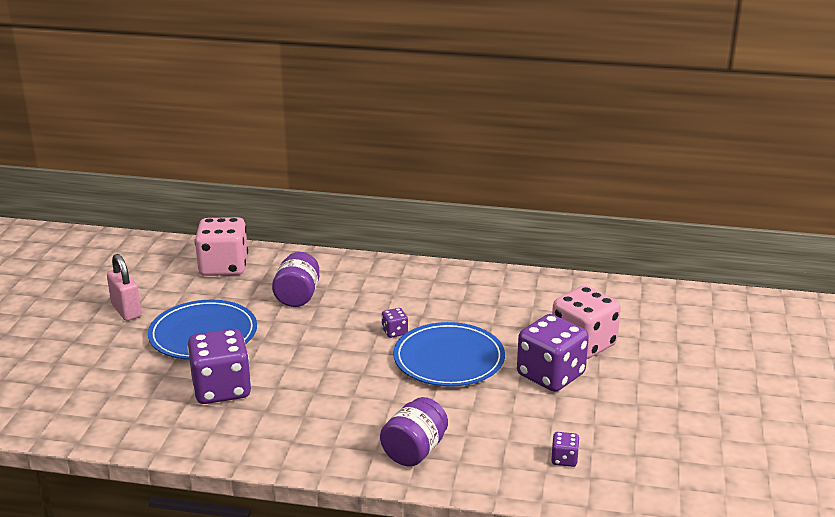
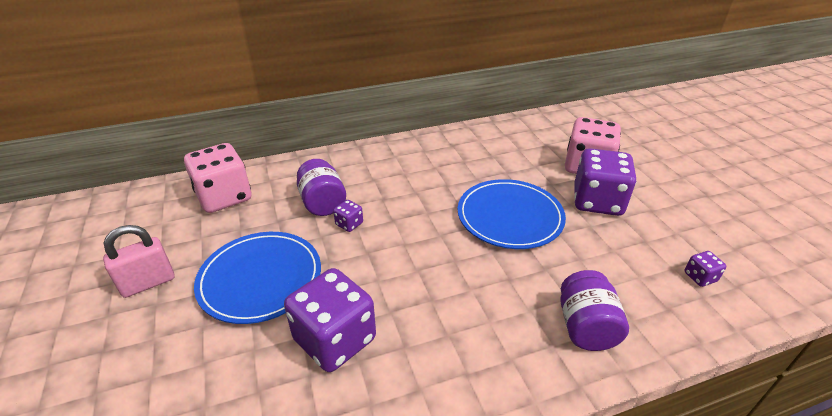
camera: 30 degrees left, 10 degrees up
pink padlock [107,254,142,321] -> pink padlock turned 60 degrees counterclockwise [103,225,174,298]
purple dice [382,308,408,338] -> purple dice moved to [333,200,363,232]

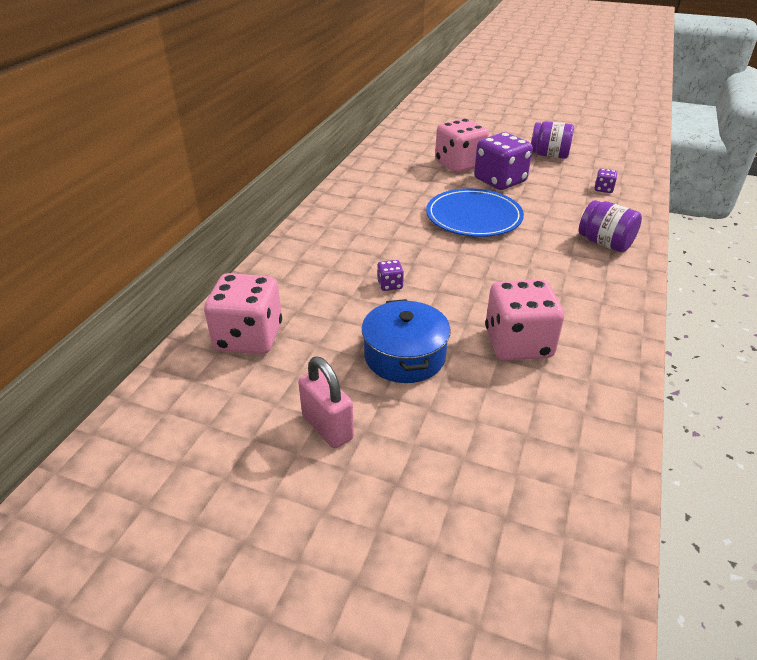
camera: 50 degrees left, 0 degrees up
pink padlock [103,225,174,298] -> pink padlock turned 45 degrees counterclockwise [298,356,354,448]
blue plate [194,232,321,324] -> blue pot [362,299,451,383]
purple dice [284,268,376,372] -> pink dice [485,279,564,361]
purple jar [297,159,346,216] -> purple jar moved to [531,121,574,159]

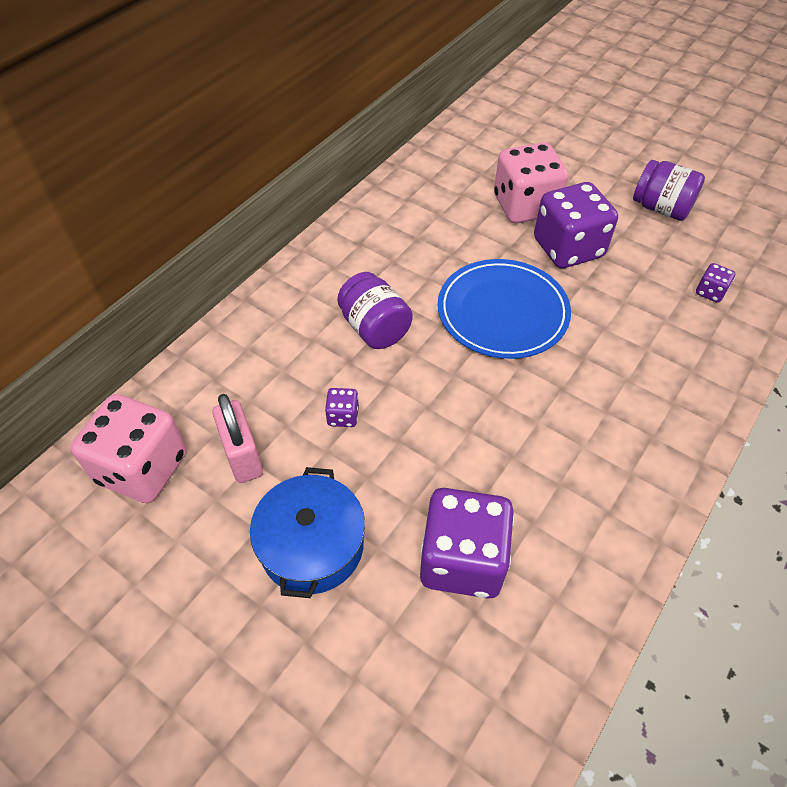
camera: 15 degrees right, 15 degrees up
pink padlock [298,356,354,448] -> pink padlock moved to [212,394,263,483]
pink dice [485,279,564,361] -> purple dice [420,488,514,599]
purple jar [579,200,642,252] -> purple jar moved to [337,272,413,349]

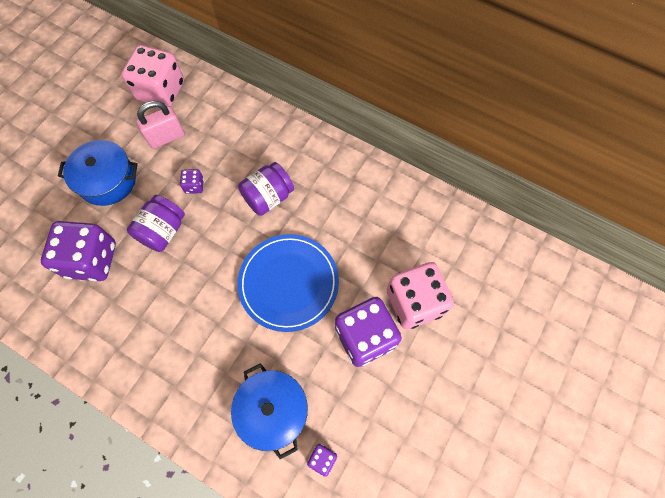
camera: 85 degrees right, 15 degrees up
purple jar [633,160,705,221] -> purple jar moved to [127,195,185,252]
none -> blue pot [231,363,308,459]

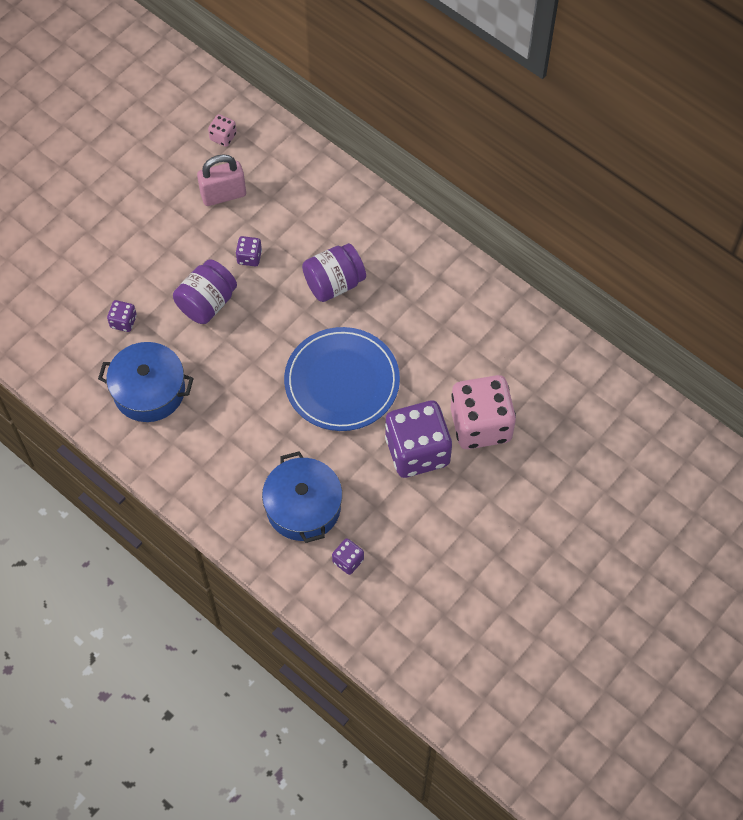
camera: 10 degrees right, 5 degrees down
purple dice [41,221,116,281] -> purple dice [107,300,137,332], size x0.43
blue pot [58,140,138,206] -> blue pot moved to [98,342,194,422]
pink dice [121,45,184,106] -> pink dice [208,114,237,147], size x0.43

